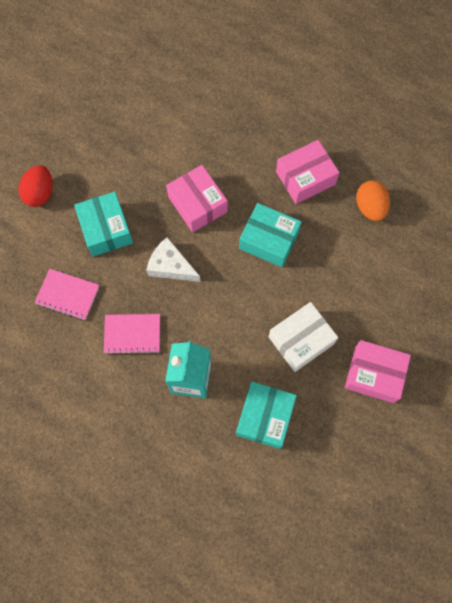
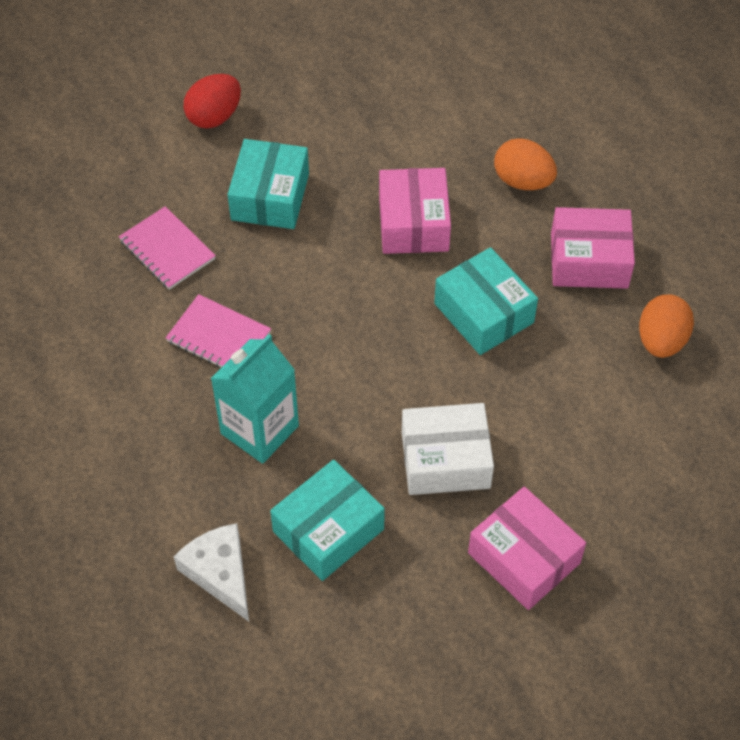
camera: 30 degrees right, 15 degrees down
white cheese [146,237,201,282] -> white cheese moved to [174,523,249,621]
none -> orange egg [494,138,557,190]

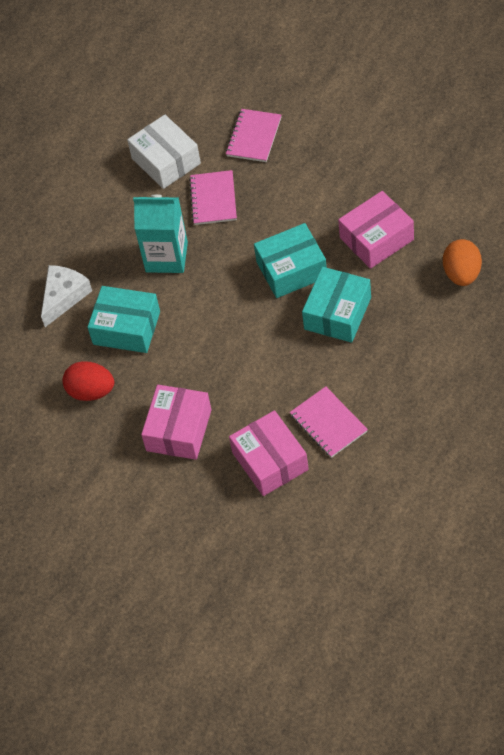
camera: 65 degrees right, 0 degrees up
red egg [184,74,241,128] -> red egg moved to [62,361,114,401]
turquoise box [228,139,309,229] -> turquoise box moved to [254,223,327,298]
white box [402,403,494,495] -> white box moved to [127,115,201,189]
pink box [551,207,635,289] -> pink box moved to [229,410,309,496]
orange egg [639,294,694,358] -> none
none -> pink notebook [290,386,368,458]

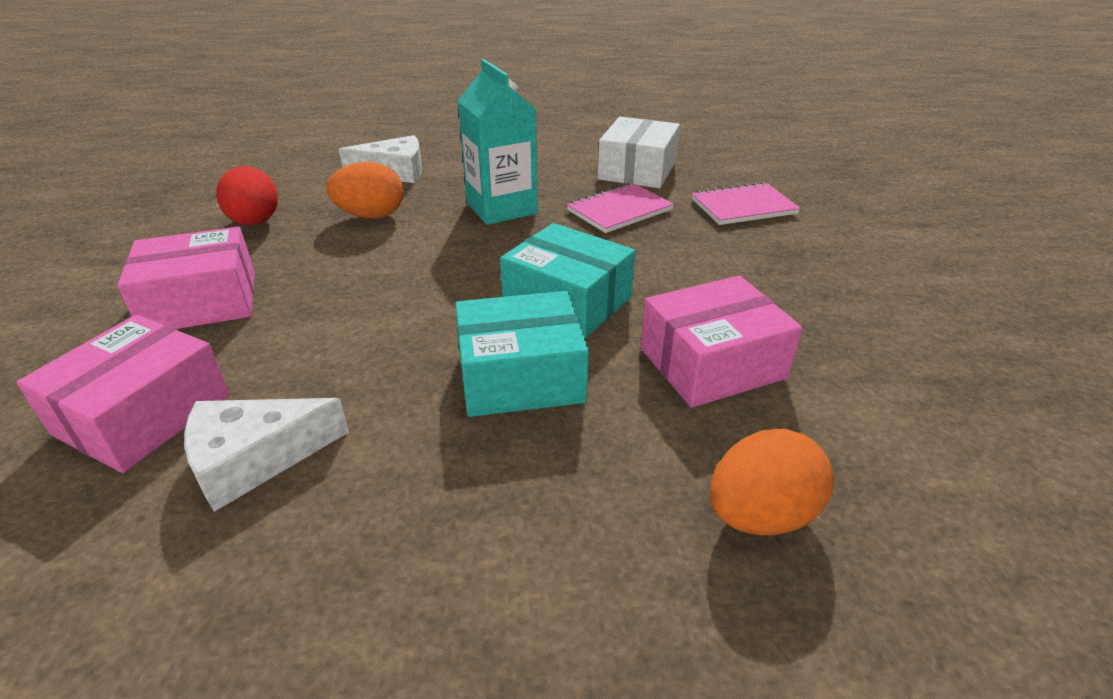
camera: 50 degrees right, 20 degrees down
turquoise box [87,286,160,353] -> orange egg [327,162,403,218]
pink notebook [290,386,368,458] -> white cheese [184,398,349,512]
pink box [338,191,414,269] -> pink box turned 45 degrees counterclockwise [640,276,802,408]

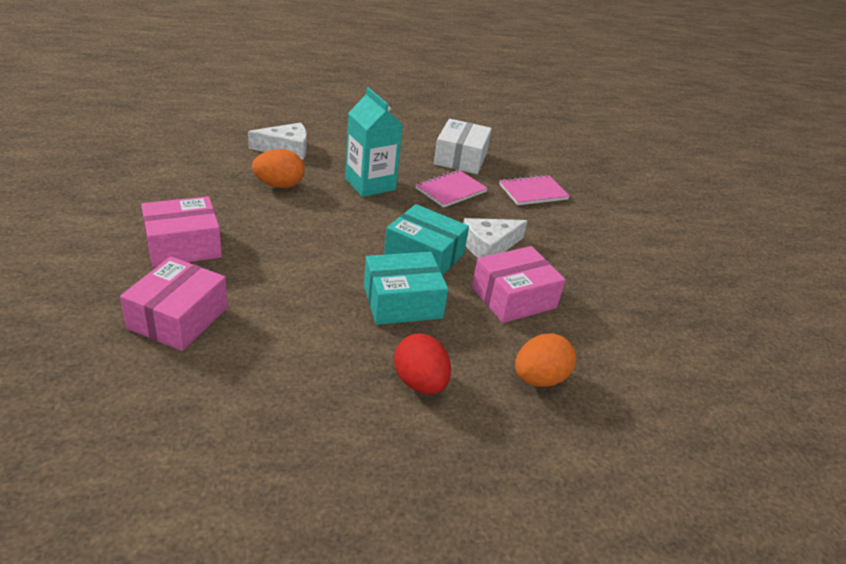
camera: 10 degrees left, 0 degrees up
white cheese [184,398,349,512] -> white cheese moved to [463,218,527,258]
red egg [216,166,278,225] -> red egg moved to [394,333,451,395]

